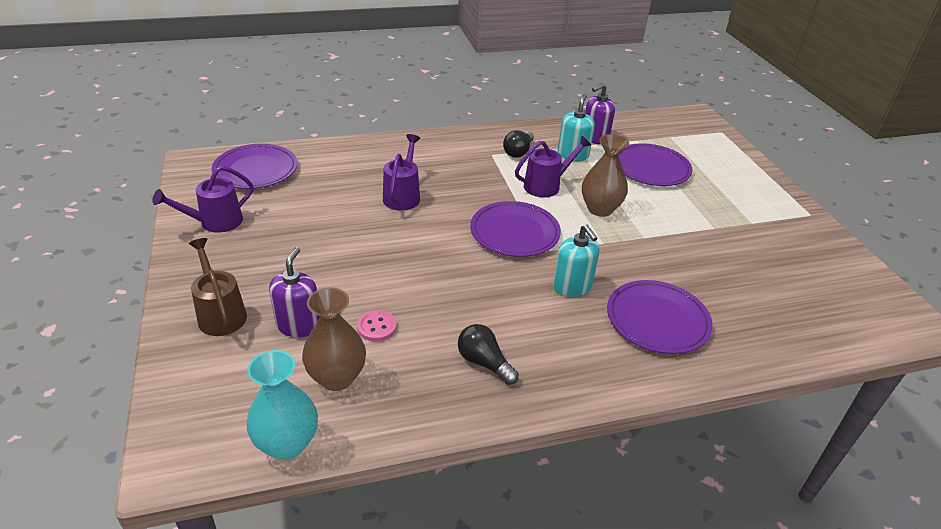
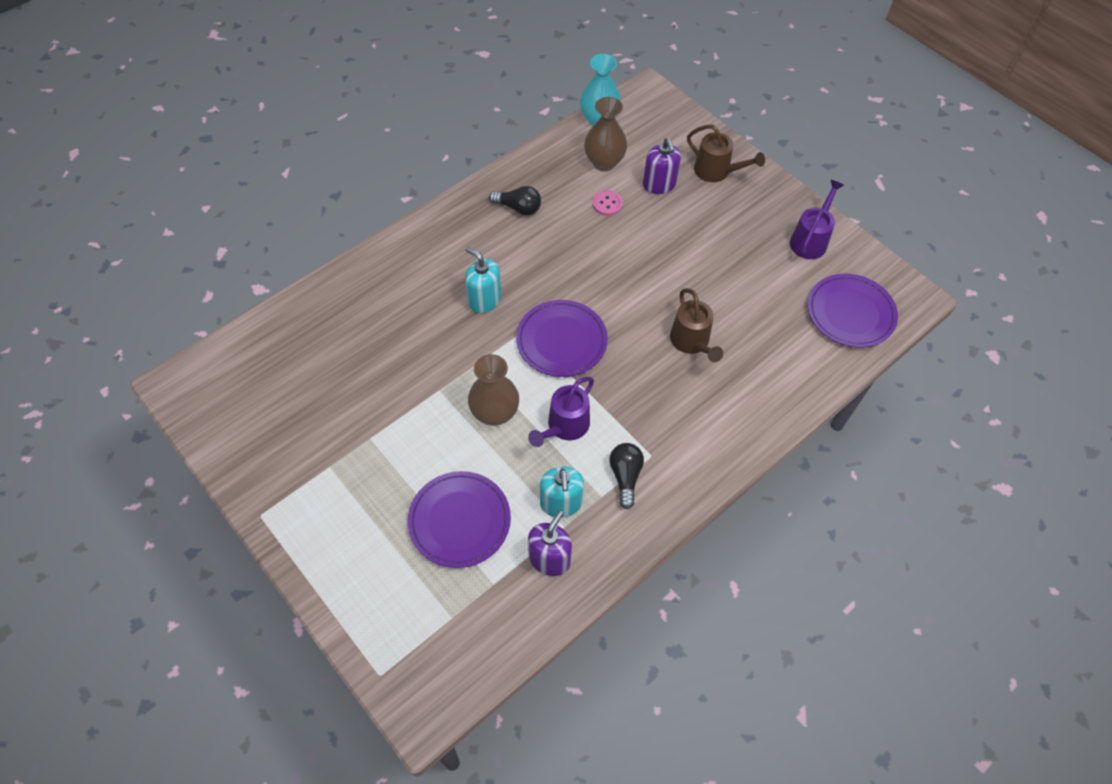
camera: 155 degrees right, 20 degrees up
purple watering can [383,134,420,211] -> brown watering can [670,288,723,362]
purple plate [607,280,713,354] -> none

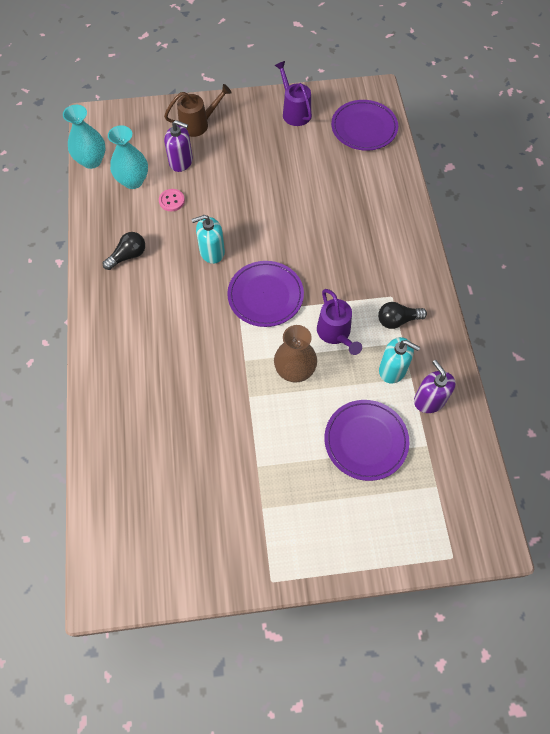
camera: 55 degrees left, 5 degrees up
turquoise soap dispenser [465,247,501,313] -> turquoise soap dispenser moved to [191,215,225,264]
brown vase [584,97,627,171] -> turquoise vase [108,125,148,189]
black light bulb [609,443,644,509] -> black light bulb turned 45 degrees counterclockwise [378,302,427,329]
brown watering can [670,288,723,362] -> none

